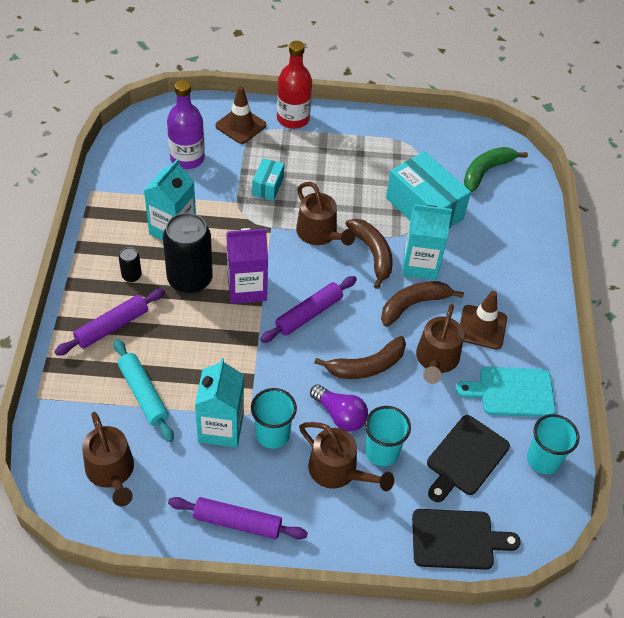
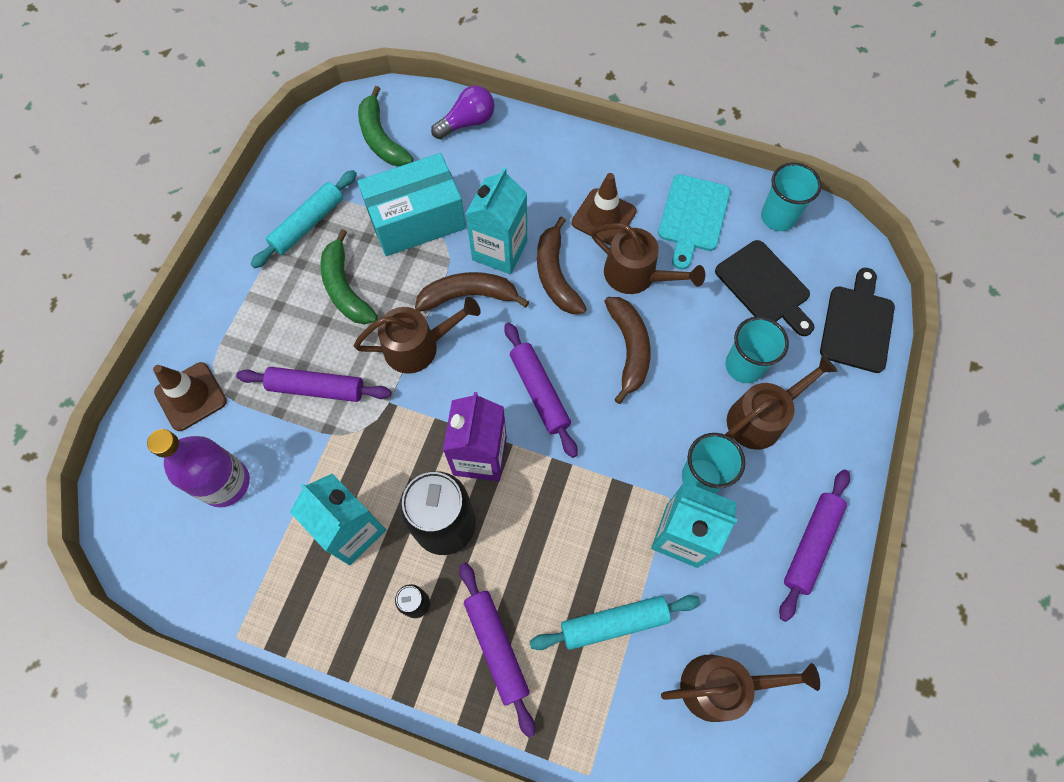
camera: 70 degrees left, 15 degrees up
turquoise box [252,158,284,201] -> purple rolling pin [236,367,391,402]
red bottle [277,41,312,129] -> none
purple light bulb [310,384,368,431] -> purple light bulb moved to [431,85,495,139]
none -> turquoise rolling pin [250,170,357,268]
none -> green banana [321,229,378,324]

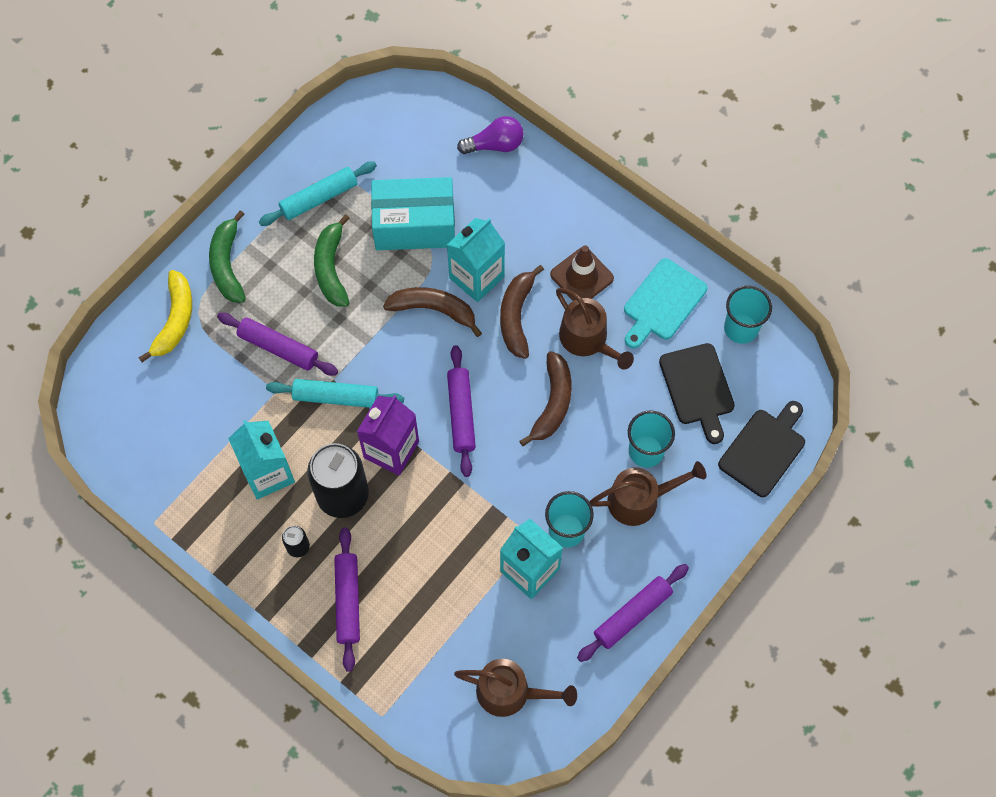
camera: 20 degrees right, 0 degrees up
purple bottle [147,429,250,508] -> none
brown traffic cone [153,362,227,431] -> yellow banana [139,270,192,362]
brown watering can [354,297,481,374] -> none
green banana [358,86,413,166] -> green banana moved to [209,210,246,303]
turquoise rolling pin [530,595,701,650] -> turquoise rolling pin moved to [266,379,404,408]

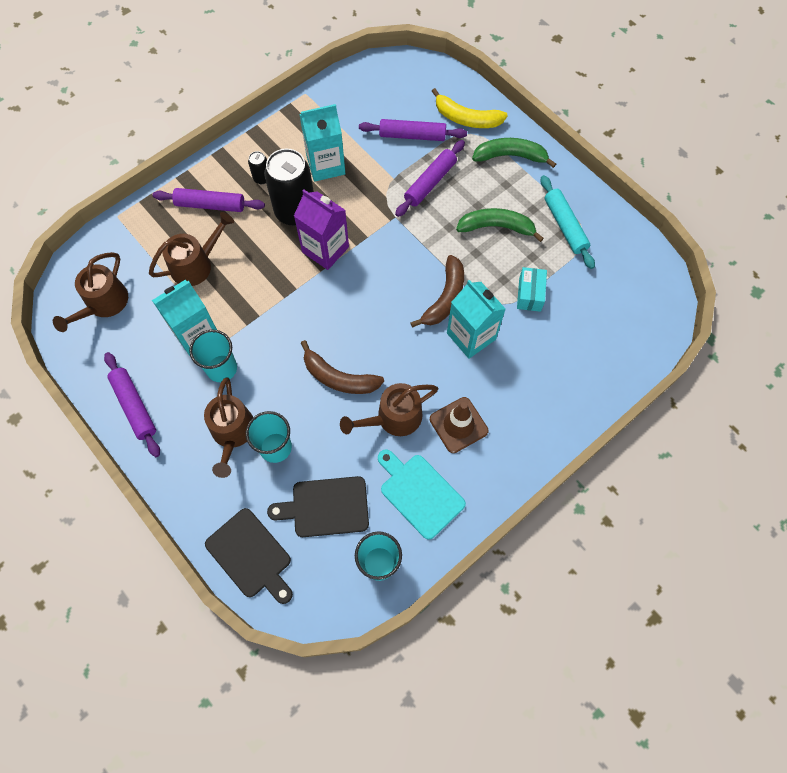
camera: 100 degrees right, 0 degrees up
turquoise rolling pin [266,379,404,408] -> none
turquoise box [371,177,455,250] -> turquoise box [517,267,547,312], size x0.50
purple rolling pin [447,345,476,477] -> purple rolling pin moved to [359,119,467,141]
purple light bulb [457,116,524,154] -> none
brown banana [500,265,544,359] -> none
none -> brown watering can [149,212,234,286]

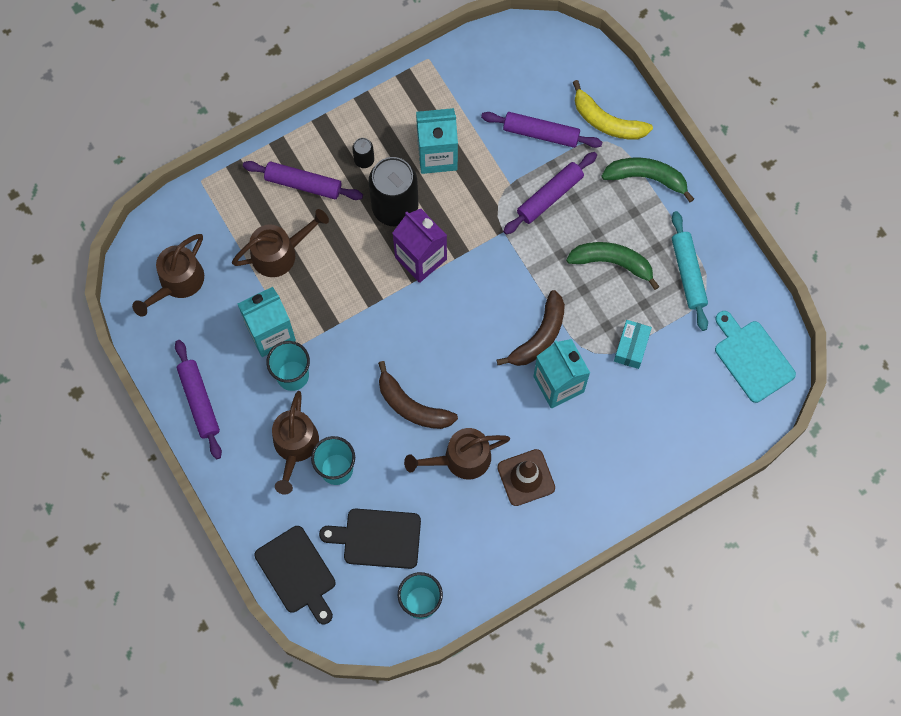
camera: 10 degrees right, 5 degrees up
turquoise cutting board [378,449,466,540] -> turquoise cutting board moved to [715,311,796,403]

